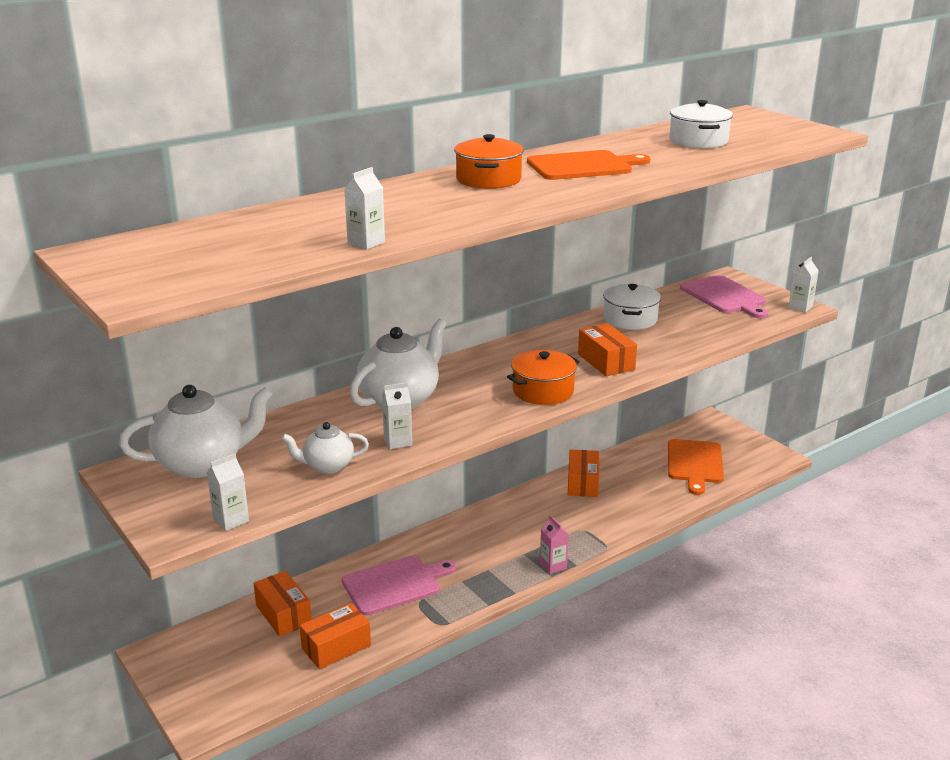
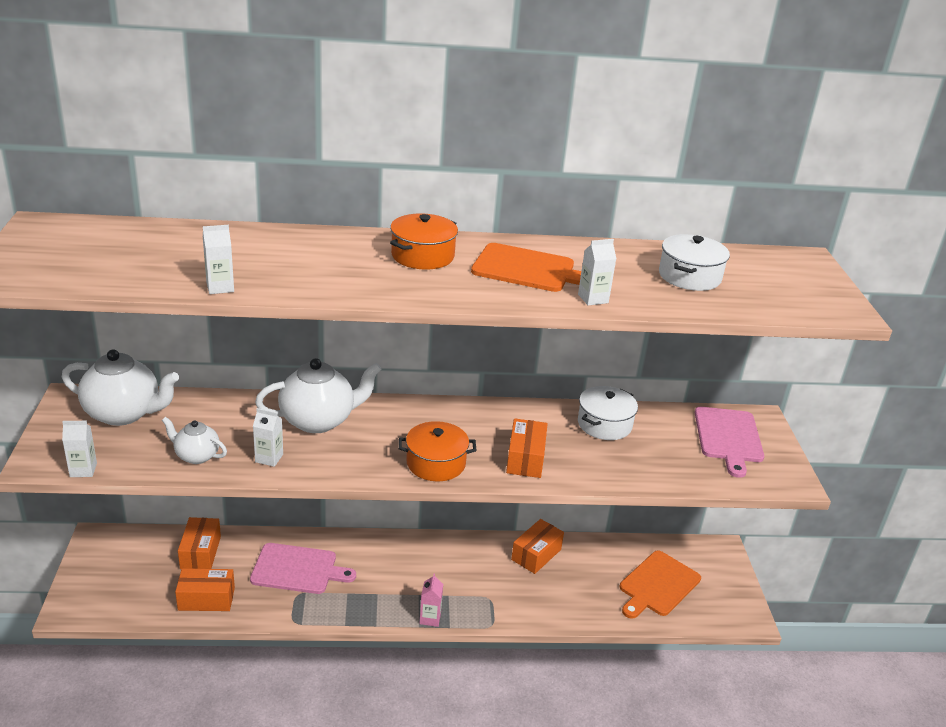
camera: 30 degrees right, 5 degrees up
white carton [788,257,819,313] -> white carton moved to [578,239,616,306]

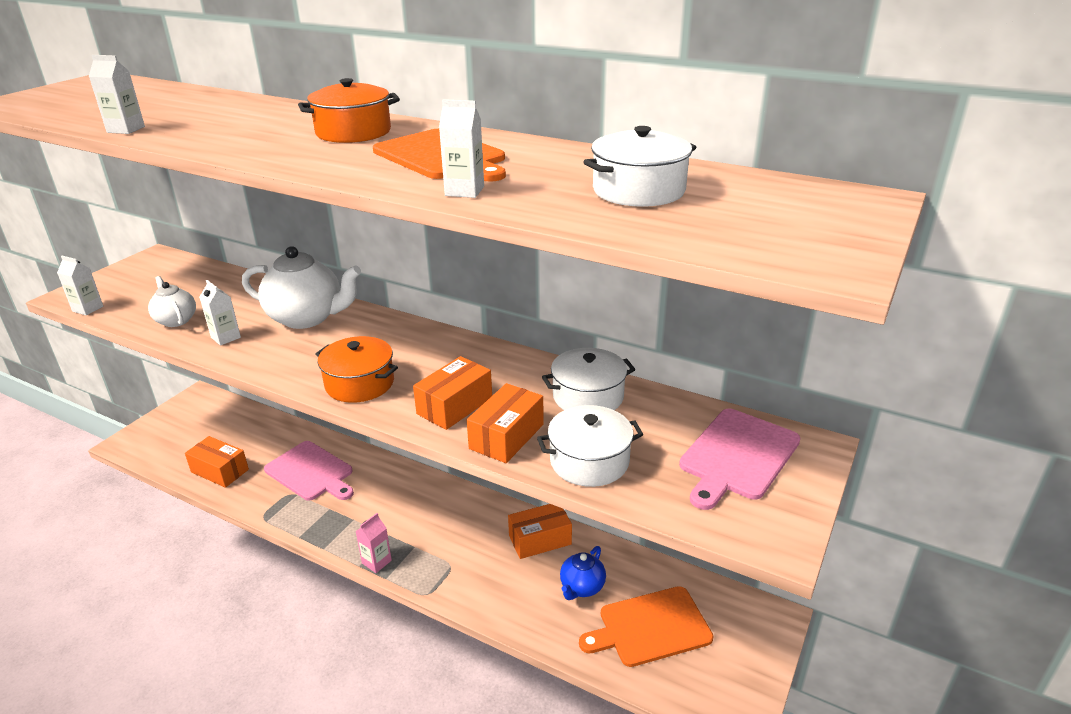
camera: 35 degrees right, 0 degrees up
white teapot [62,349,179,426] -> none
orange box [178,517,221,569] -> orange box moved to [467,383,544,463]
none -> white pot [537,405,644,487]
none -> blue teapot [560,546,606,600]

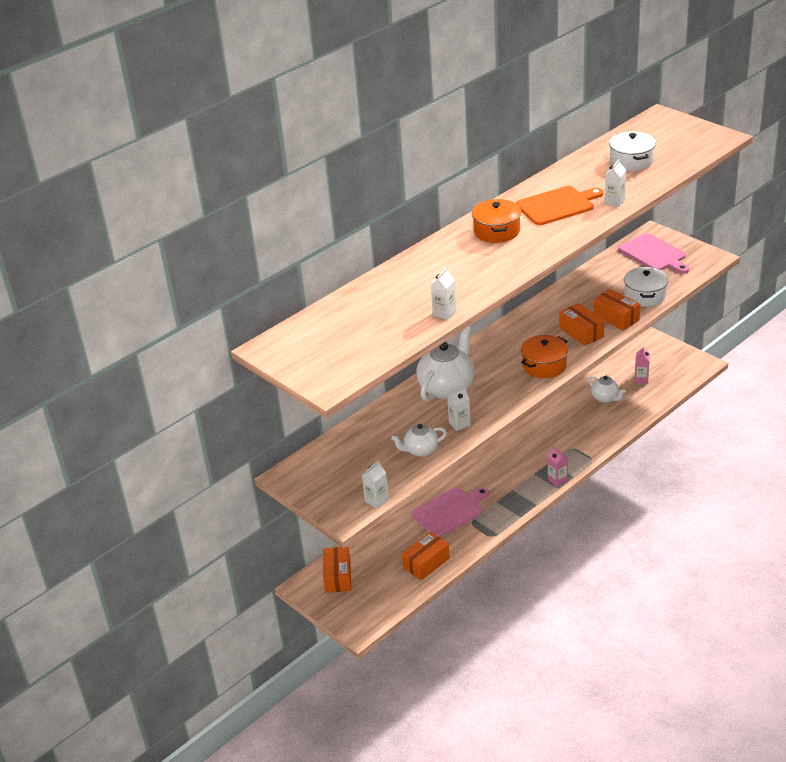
camera: 70 degrees left, 5 degrees up
orange box [508,504,572,559] -> orange box moved to [323,546,351,593]
white pot [542,348,636,410] -> none
blue teapot [560,546,606,600] -> white teapot [588,376,625,403]
orange cutting board [579,586,713,667] -> pink carton [634,346,650,384]

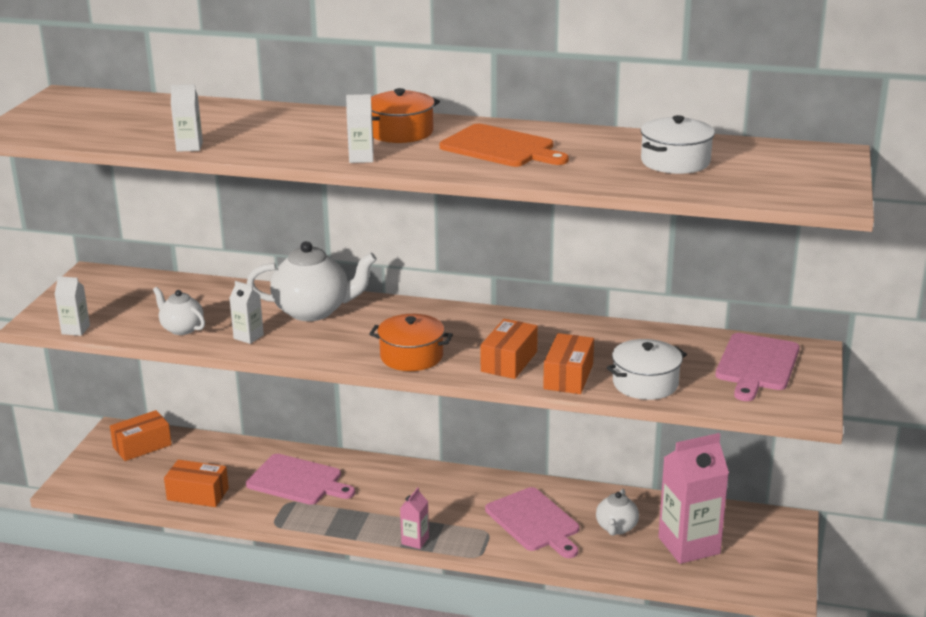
camera: 55 degrees right, 10 degrees down
white carton [604,159,626,207] -> white carton moved to [346,94,374,163]
pink carton [634,346,650,384] -> pink carton [658,433,729,564], size x2.18
none -> pink cutting board [485,487,579,558]

